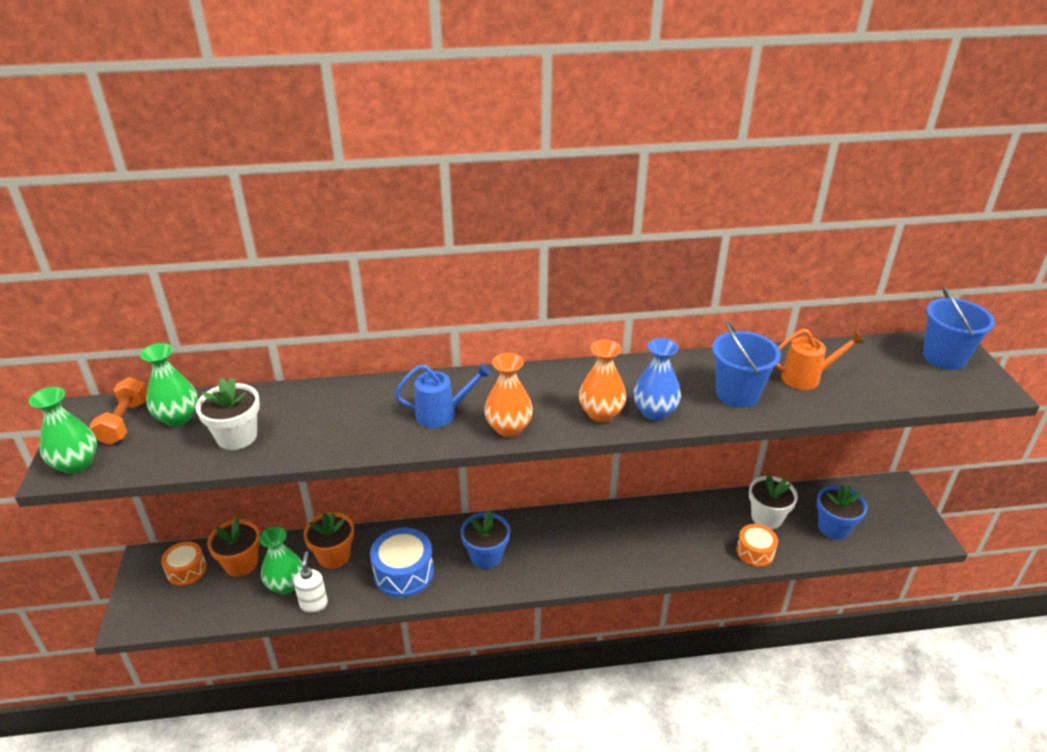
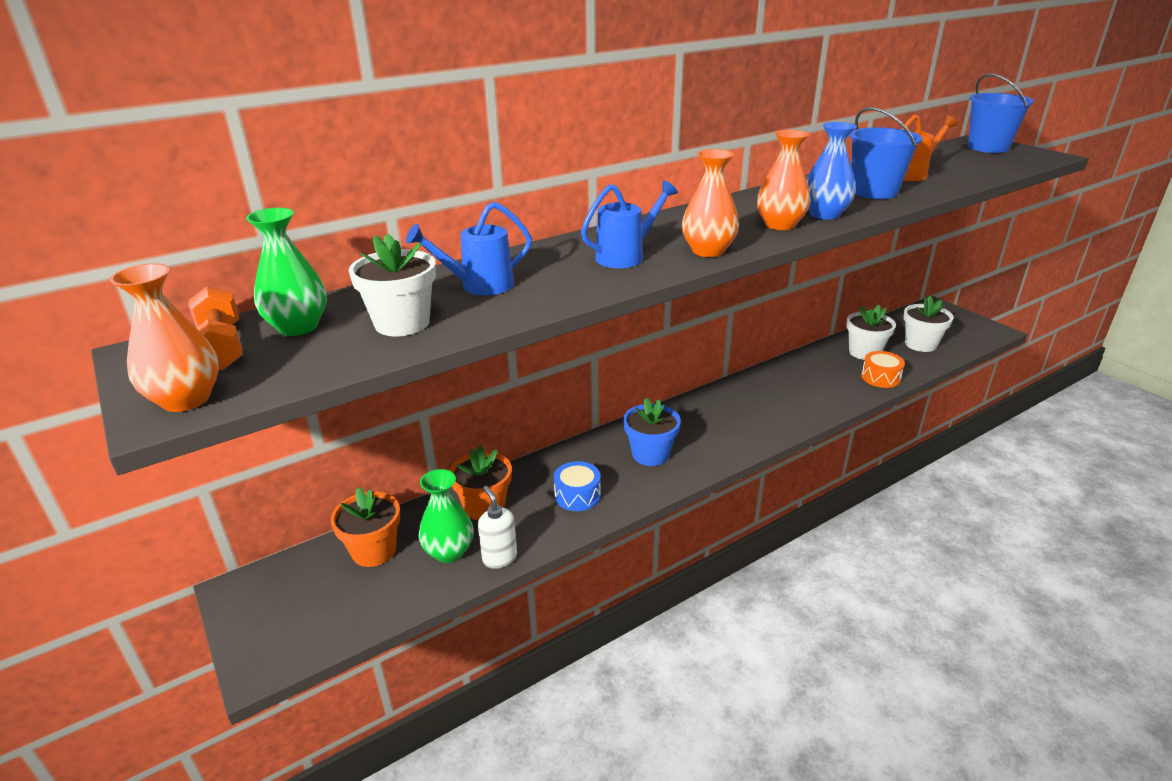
camera: 25 degrees left, 5 degrees down
green vase [29,387,97,474] -> orange vase [109,263,219,412]
orange drum [161,542,207,586] -> none
blue drum [370,528,434,597] -> blue drum [554,461,601,511], size x0.64
blue flower pot [816,485,867,540] -> white flower pot [903,296,954,352]
none -> blue watering can [406,202,532,295]

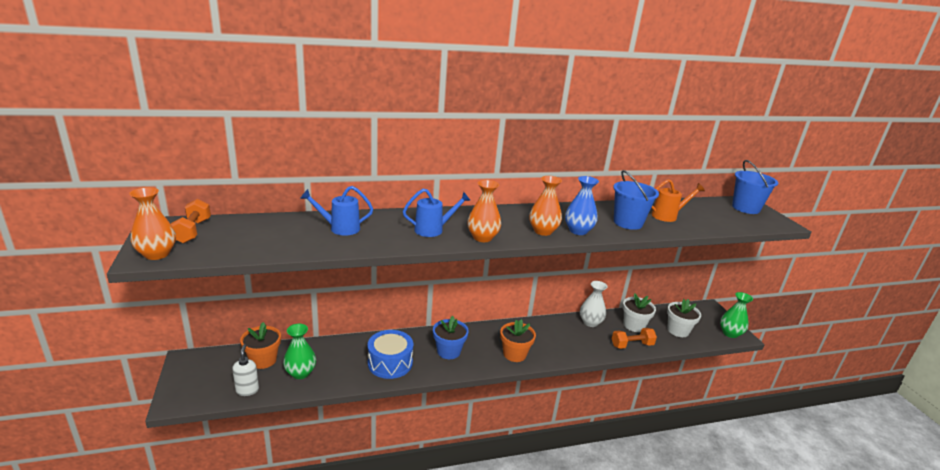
camera: 15 degrees right, 5 degrees down
green vase [246,208,327,336] -> green vase moved to [720,292,753,338]
white flower pot [349,233,436,336] -> none
orange flower pot [449,446,512,520] -> orange flower pot moved to [500,319,536,362]
white soap dispenser [478,486,517,569] -> white soap dispenser moved to [232,344,259,396]
blue drum [554,461,601,511] -> blue drum [368,330,413,379], size x1.57
orange drum [861,351,905,388] -> orange dumbbell [612,328,657,349]
none -> white vase [580,281,608,327]

